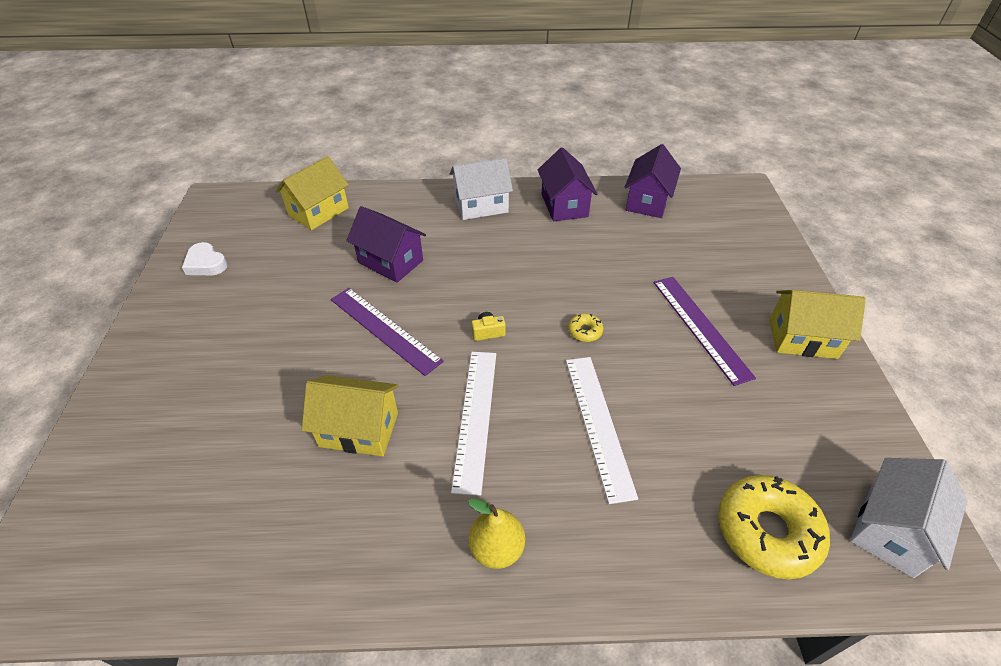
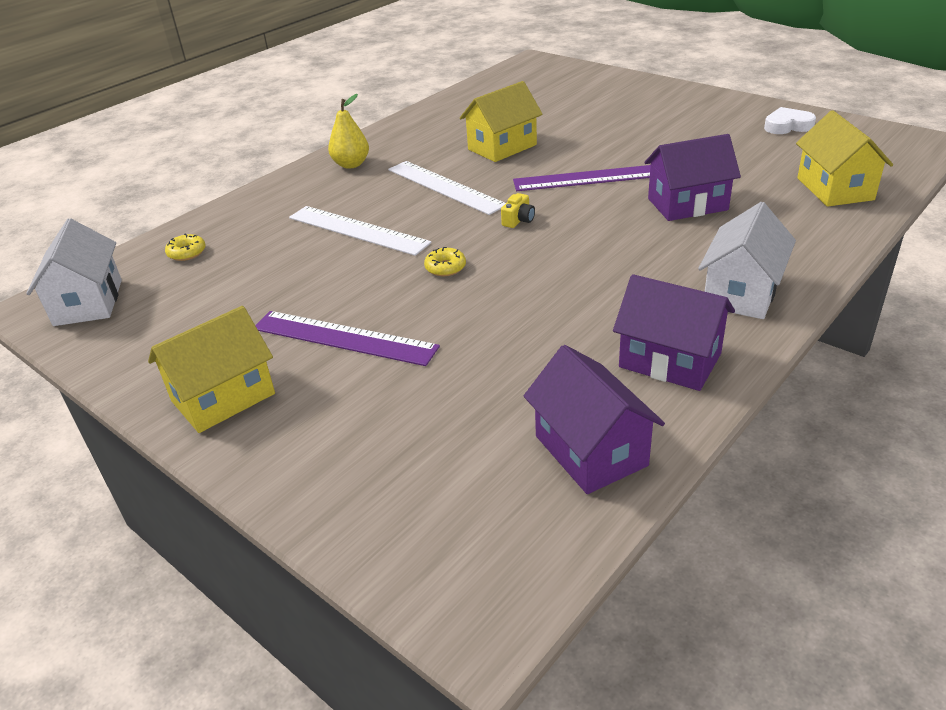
camera: 135 degrees right, 10 degrees down
yellow donut [718,475,830,579] -> yellow donut [165,234,206,261], size x0.45

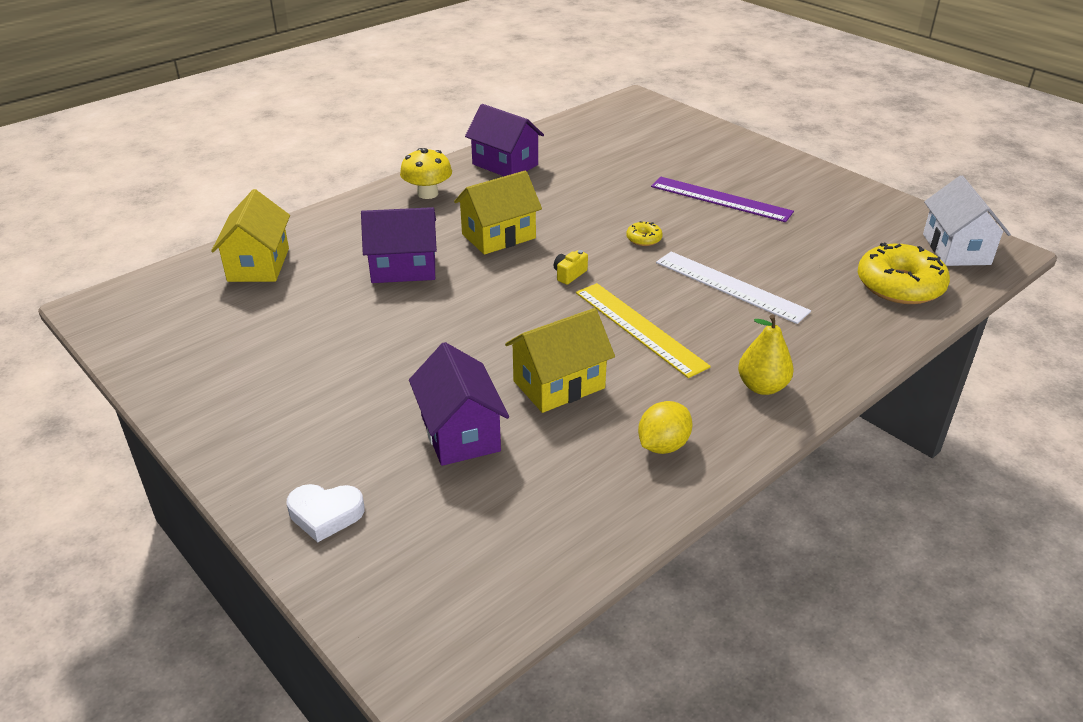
camera: 175 degrees left, 0 degrees up
yellow house [148,306,275,433] -> yellow house moved to [454,170,542,255]
yellow donut [165,234,206,261] -> yellow donut [858,242,950,304], size x2.24
white ruler [388,161,506,215] -> yellow ruler [576,283,711,378]
purple ruler [513,165,651,191] -> none
purple house [524,345,665,494] -> purple house moved to [409,342,509,466]
white house [698,202,796,319] -> yellow mushroom [400,148,452,199]
white heart [764,107,816,134] -> white heart moved to [286,484,364,542]
none -> yellow lemon [638,401,692,454]

